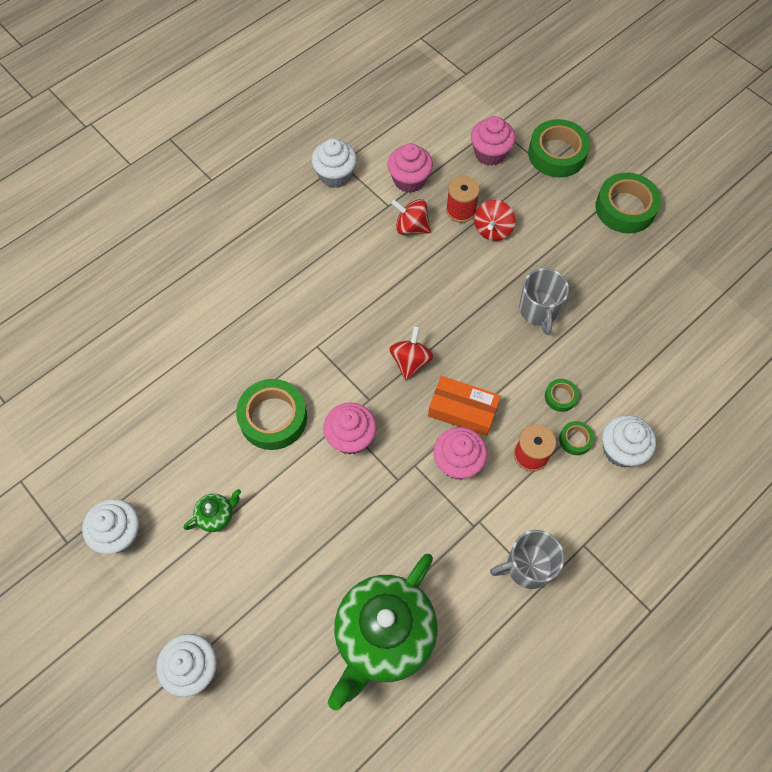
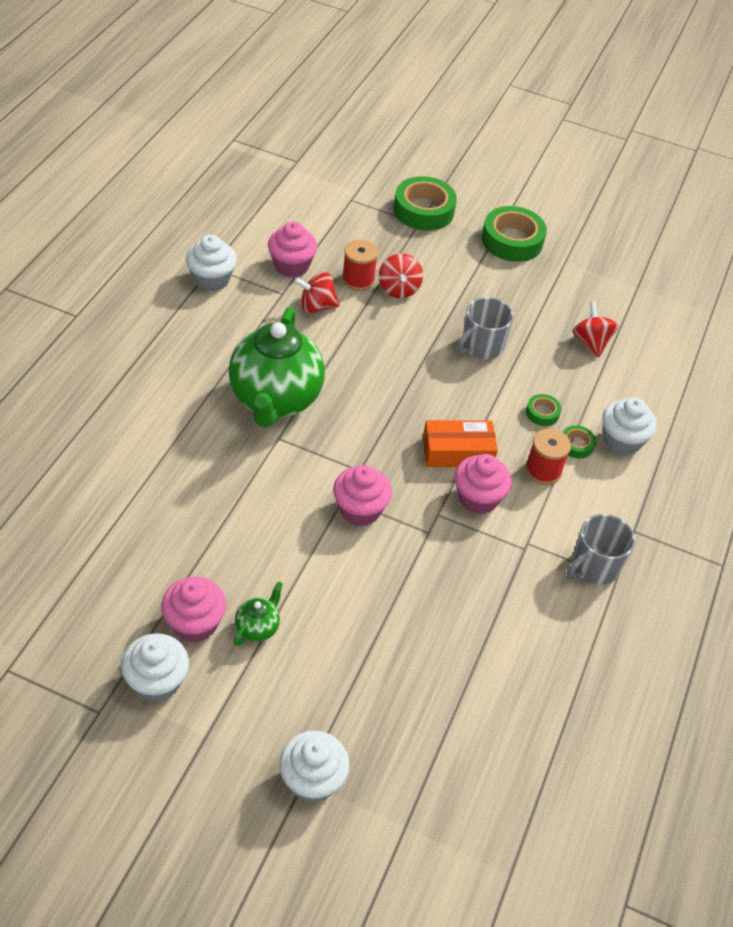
camera: 30 degrees left, 15 degrees down
green tape [236,379,307,450] -> none
green teapot [328,554,438,711] -> green teapot moved to [228,307,325,427]
red spinning top [389,326,433,380] -> red spinning top moved to [573,301,619,358]
pink cupcake [471,116,515,166] -> pink cupcake moved to [161,577,226,643]
grey mug [519,268,569,335] -> grey mug turned 75 degrees clockwise [457,297,514,359]

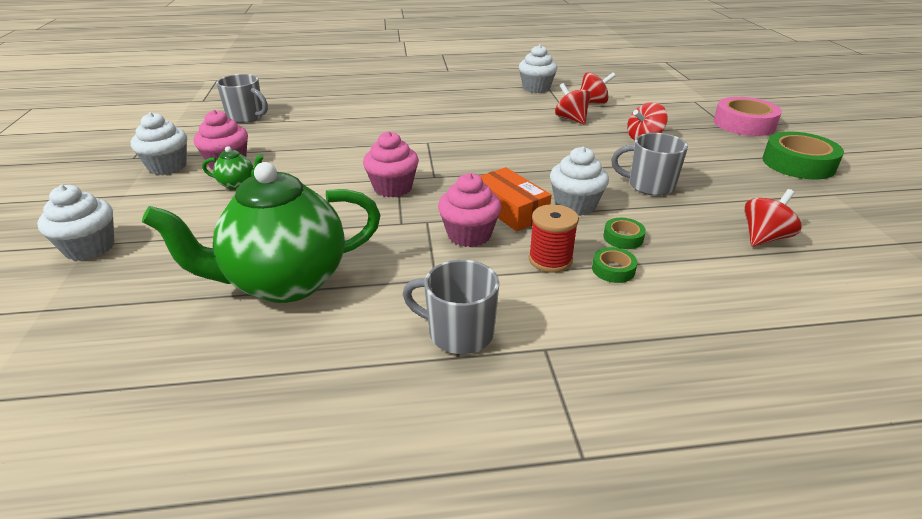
camera: 65 degrees right, 15 degrees down
green teapot [228,307,325,427] -> green teapot moved to [142,162,381,303]
pink cupcake [268,221,317,278] -> red spinning top [581,72,616,104]
red spool [342,240,378,291] -> none
green tape [394,176,457,231] -> pink tape [714,97,782,136]
white cupcake [602,397,657,456] -> white cupcake moved to [550,147,609,216]
none -> grey mug [216,74,268,123]

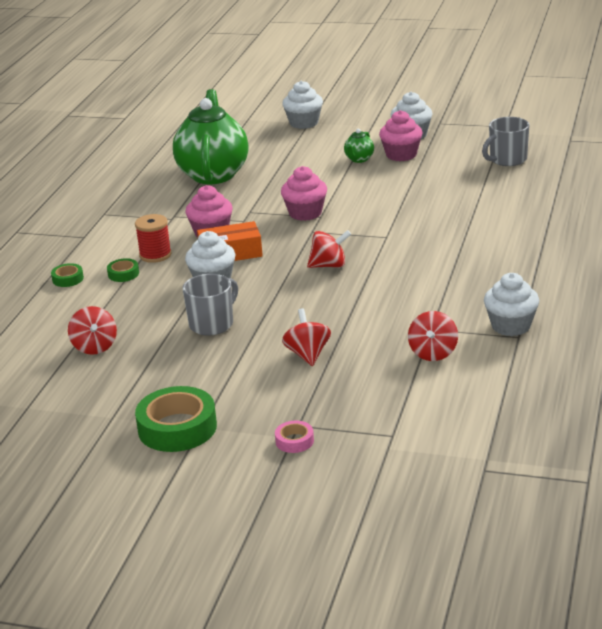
camera: 115 degrees right, 5 degrees down
grey mug [403,260,499,354] -> none
red spinning top [555,83,591,124] -> red spinning top moved to [307,230,351,268]
green tape [603,218,646,249] -> green tape moved to [51,263,84,287]
pink tape [714,97,782,136] -> pink tape [275,421,314,453], size x0.48

